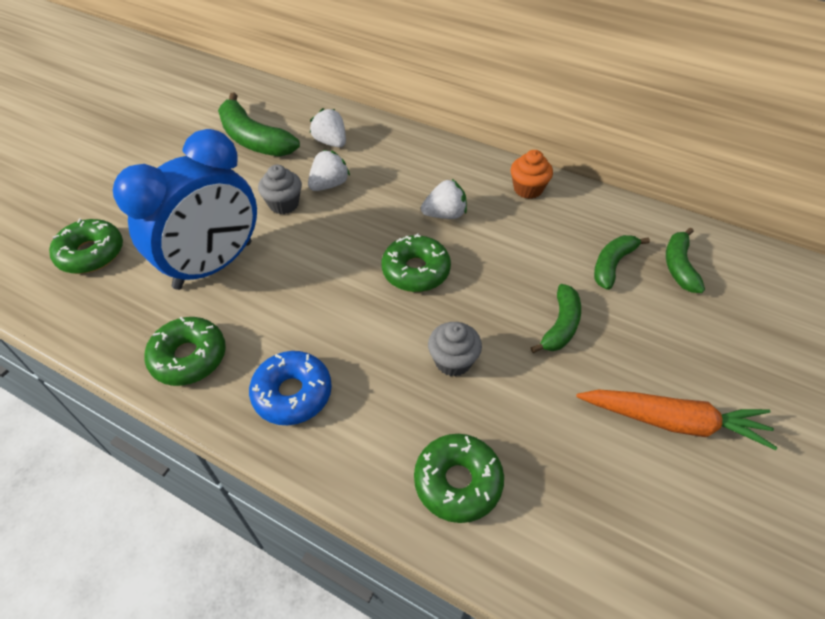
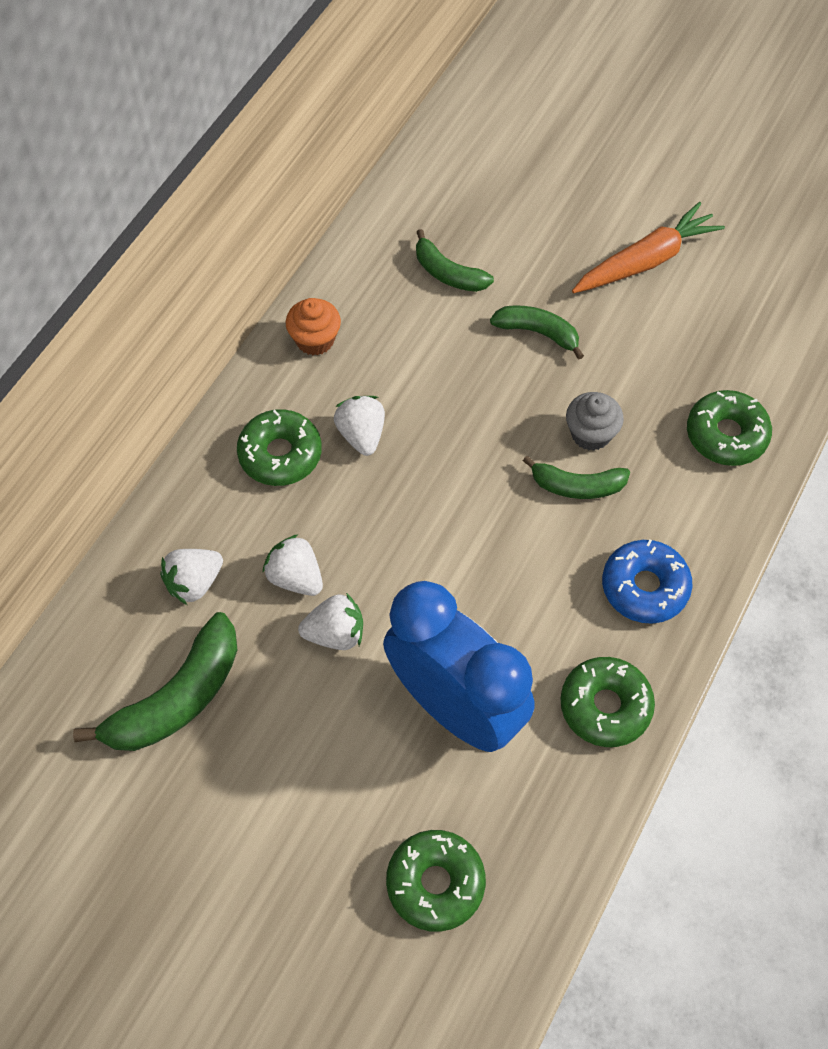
camera: 90 degrees left, 10 degrees up
grey cupcake [258,165,302,214] -> white strawberry [298,593,363,650]
green donut [382,233,451,292] -> green donut moved to [237,409,322,486]
orange carrot [576,390,778,450] -> orange carrot turned 45 degrees clockwise [572,202,725,293]
green banana [666,228,705,293] -> green banana moved to [523,456,630,499]

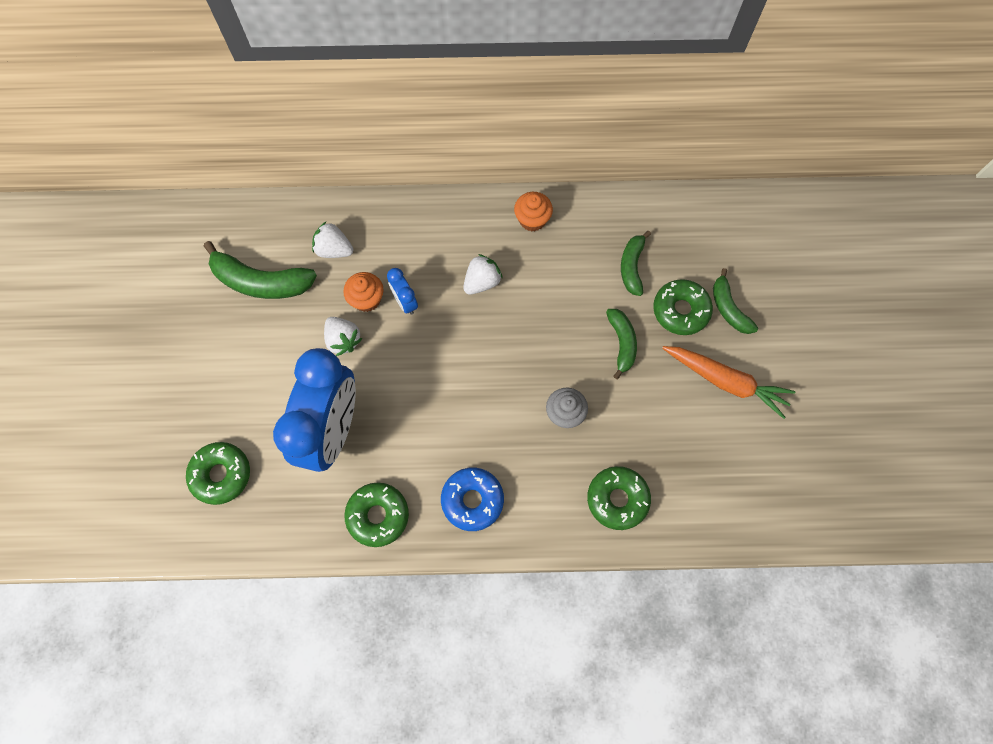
camera: 60 degrees right, 10 degrees up
green donut [237,409,322,486] -> green donut moved to [653,279,713,335]
white strawberry [263,534,323,596] -> orange cupcake [343,272,384,312]
green banana [523,456,630,499] -> green banana moved to [713,268,758,334]
none -> blue clock [387,268,418,315]

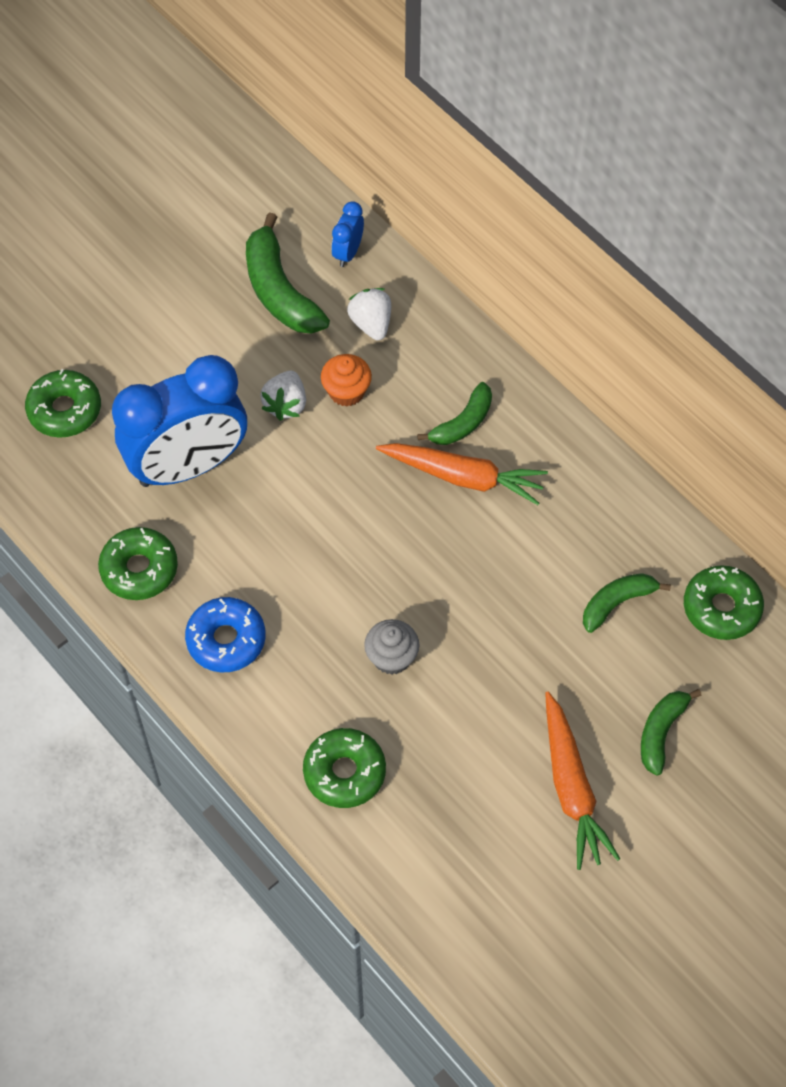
camera: 50 degrees right, 10 degrees down
blue clock [387,268,418,315] -> blue clock moved to [332,201,364,267]
white strawberry [463,254,503,295] -> orange carrot [376,443,548,505]
orange cupcake [514,192,553,232] -> none
green banana [606,309,637,379] -> green banana moved to [417,382,492,445]
green donut [653,279,713,335] -> green donut moved to [684,565,764,640]

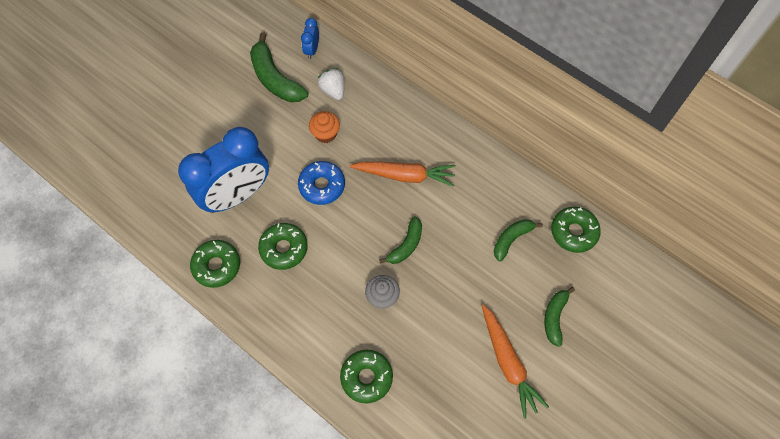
camera: 10 degrees left, 5 degrees up
green donut [25,369,101,438] -> green donut moved to [258,223,308,270]
blue donut [185,597,265,672] -> blue donut moved to [298,161,345,205]
white strawberry [260,371,306,421] -> none
green banana [417,382,492,445] -> green banana moved to [379,216,422,264]

